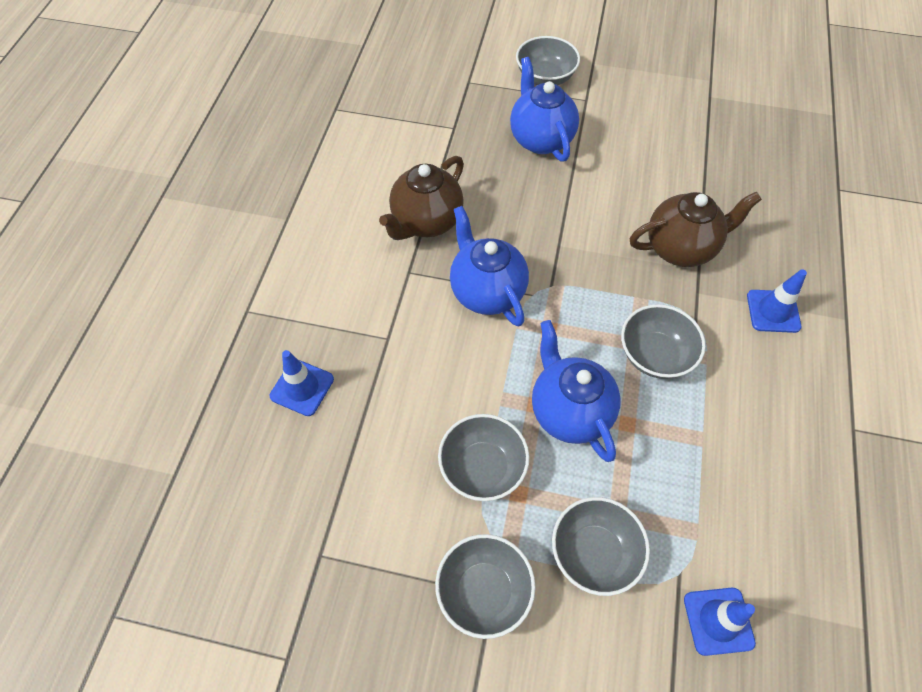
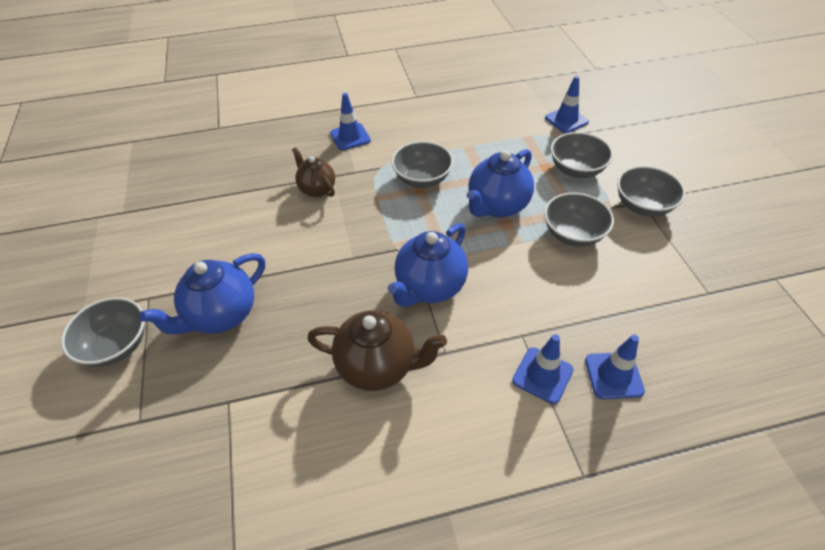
camera: 115 degrees left, 10 degrees down
brown teapot [630,192,762,267] -> brown teapot [292,147,335,197], size x0.64
none -> blue traffic cone [512,334,574,404]

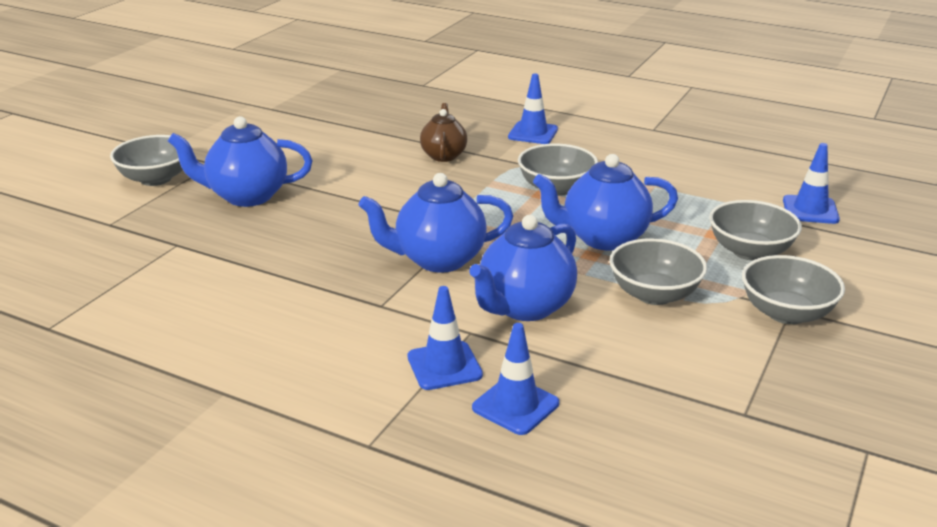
camera: 40 degrees right, 20 degrees down
brown teapot [307,310,447,391] -> none
none -> blue teapot [469,215,577,321]

